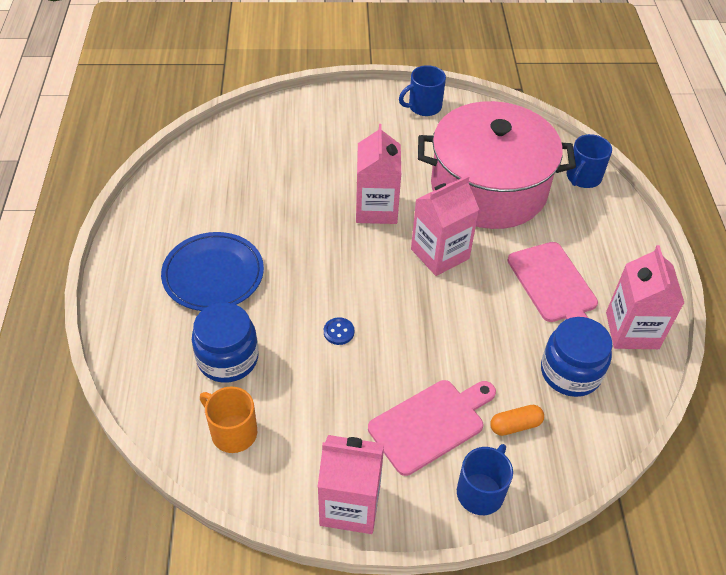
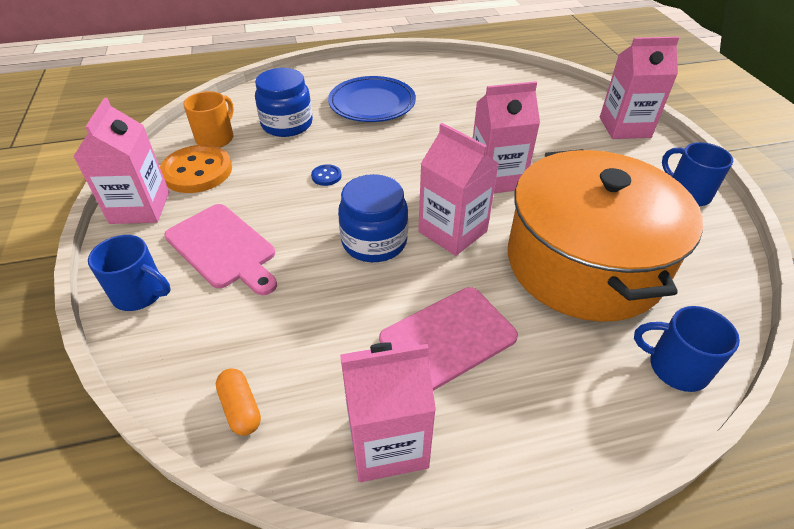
camera: 80 degrees right, 5 degrees down
pink pot [418,101,576,229] -> orange pot [508,149,703,322]
orange capsule [490,405,544,436] -> orange capsule moved to [216,368,261,436]
blue jar [541,317,613,397] -> blue jar moved to [338,174,408,262]
none -> orange button [160,145,232,193]
none -> pink carton [600,37,679,139]

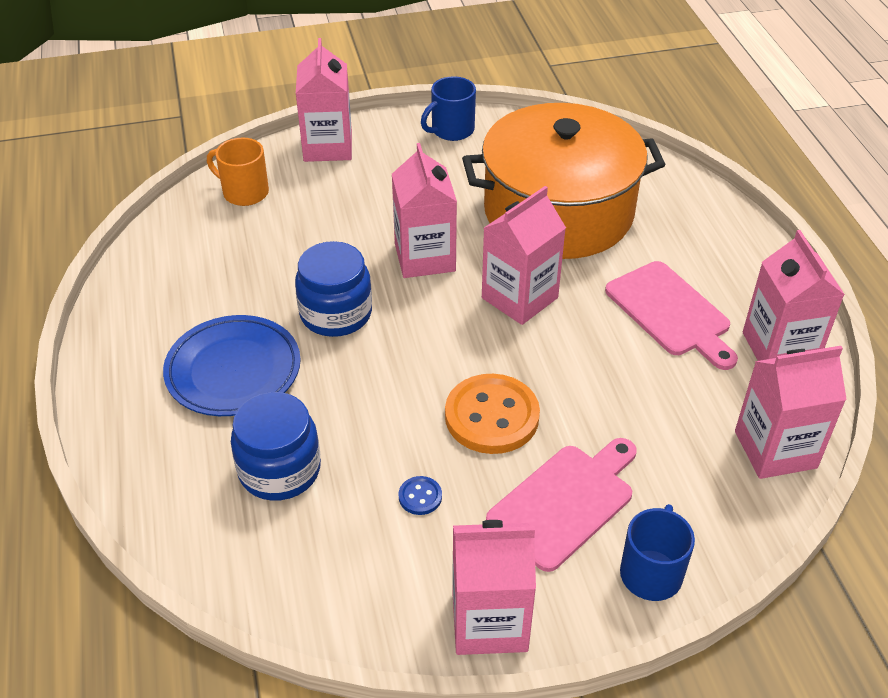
camera: 90 degrees left, 0 degrees up
orange button [160,145,232,193] -> orange button moved to [445,374,540,454]
orange mug [183,91,234,147] -> orange mug moved to [207,138,269,206]
orange capsule [216,368,261,436] -> pink carton [735,346,847,479]
blue button [311,164,341,186] -> blue button moved to [399,476,442,515]
blue jar [338,174,408,262] -> blue jar moved to [295,241,372,337]
blue mug [634,306,740,392] -> none

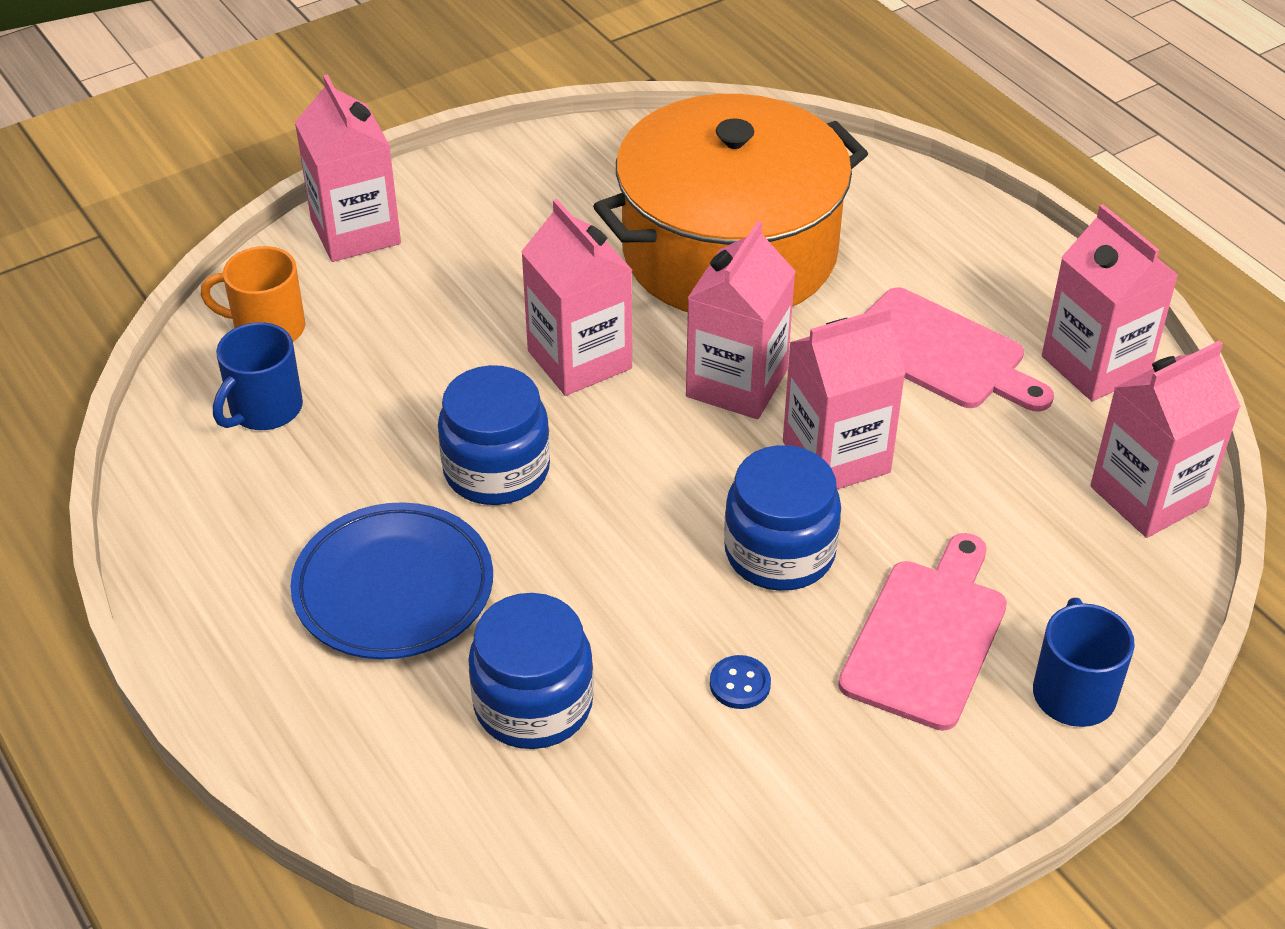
camera: 20 degrees left, 0 degrees up
blue mug [421,76,476,141] -> blue mug moved to [213,322,303,430]
orange button [445,374,540,454] -> blue jar [724,445,841,591]
pink carton [452,520,536,655] -> pink carton moved to [783,307,905,489]

